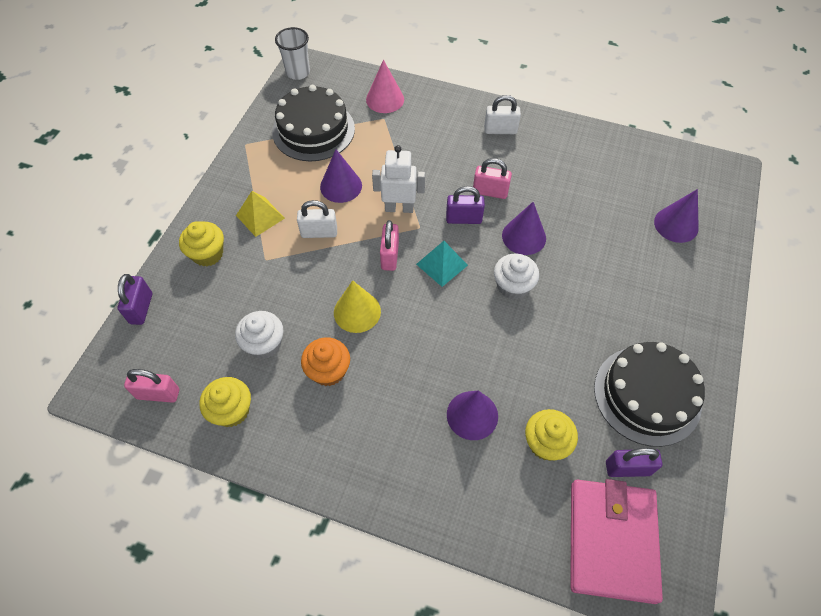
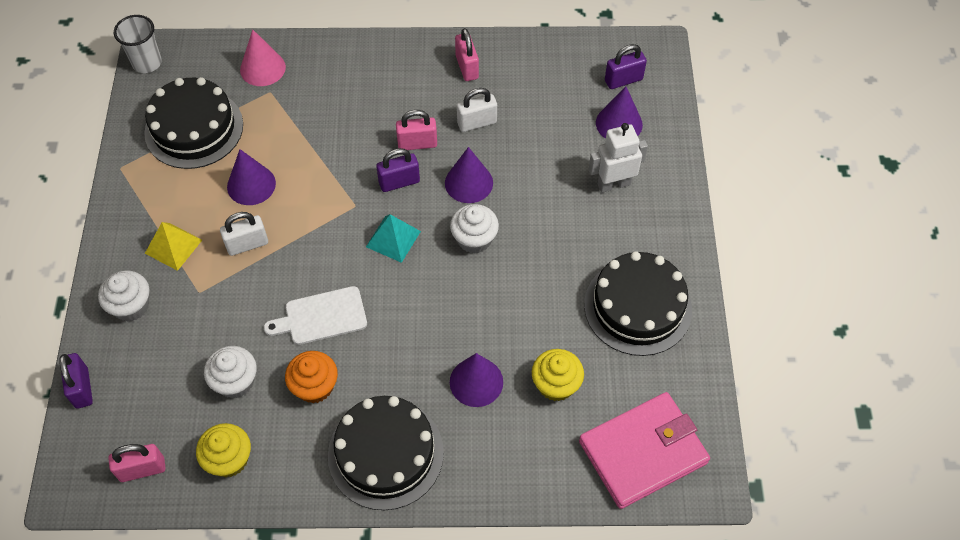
camera: 20 degrees left, 0 degrees up
yellow cupcake [179,221,224,266] -> white cupcake [98,270,149,322]
yellow cone [334,280,381,333] -> white cutting board [264,286,367,345]
white robot [372,145,425,213] -> white robot moved to [589,123,648,193]
pink padlock [380,220,399,271] -> pink padlock moved to [455,28,479,81]
white padlock [484,95,521,134] -> white padlock moved to [457,88,497,132]
pink wallet [570,479,663,604] -> pink wallet turned 75 degrees clockwise [579,392,710,509]
purple padlock [606,448,662,477] -> purple padlock moved to [605,44,647,89]
none -> black cake [328,396,444,510]

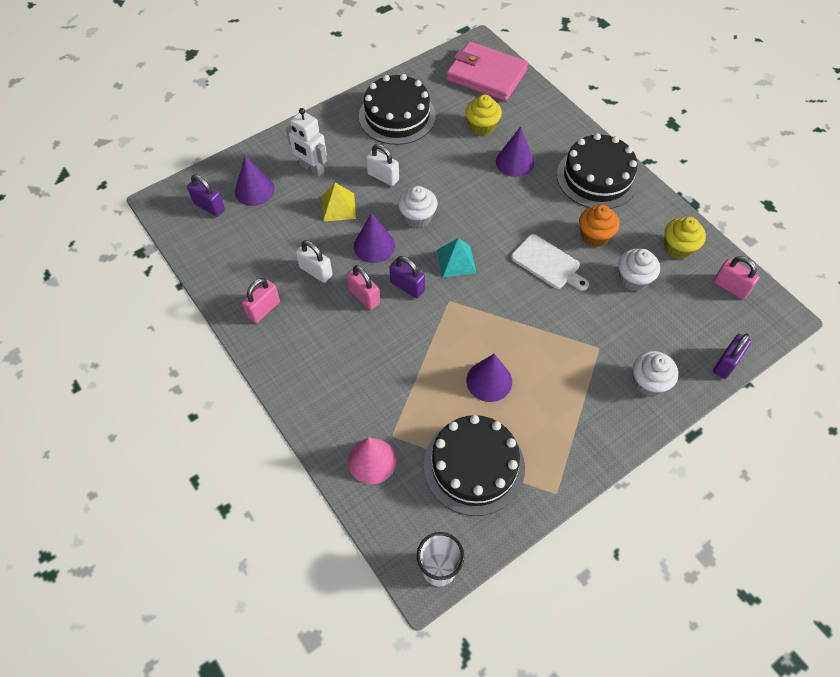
camera: 125 degrees left, 0 degrees up
yellow pyramid [145,222,202,271] -> yellow pyramid moved to [322,183,356,222]
white padlock [220,212,268,256] -> white padlock moved to [366,144,399,186]

